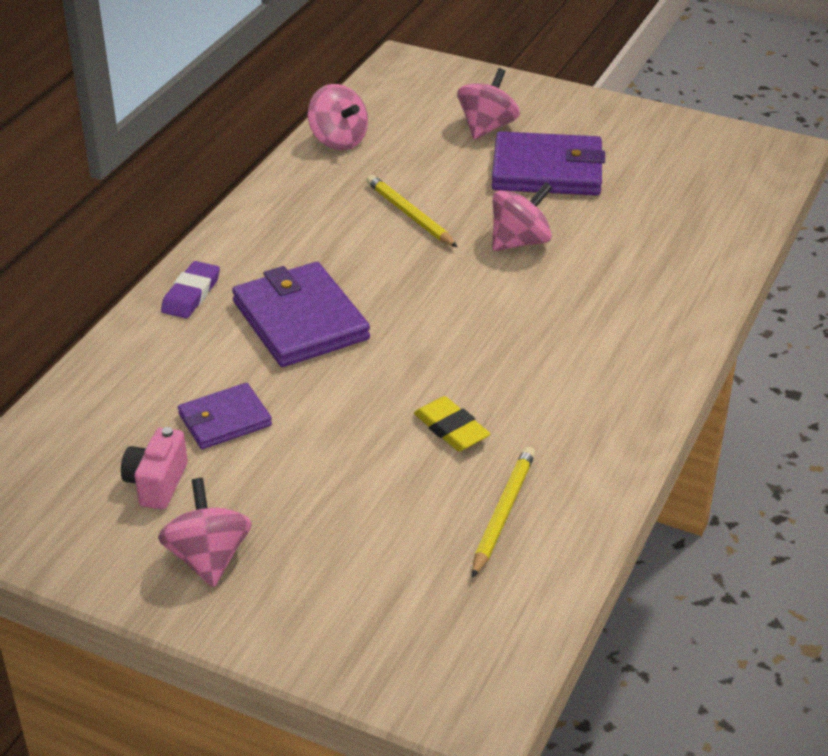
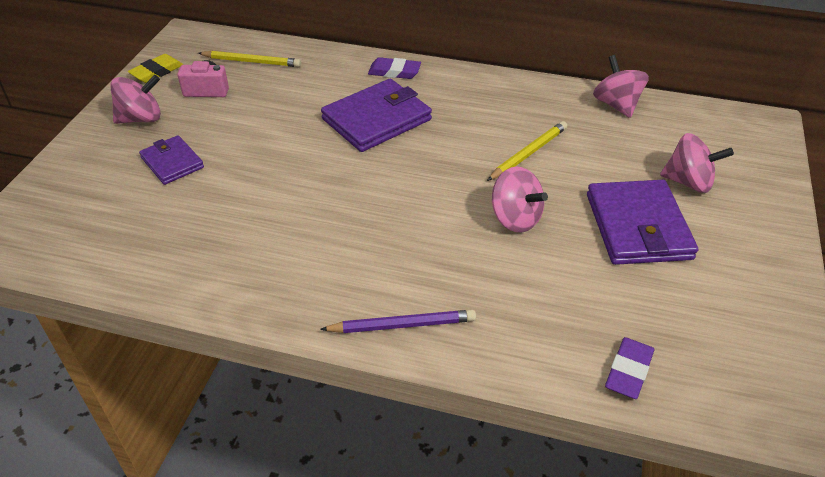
camera: 80 degrees right, 5 degrees up
purple wallet [178,383,272,449] -> purple wallet moved to [139,135,204,185]
pink spinning top [308,84,368,150] -> pink spinning top turned 120 degrees clockwise [593,55,649,118]
yellow eraser [414,396,490,451] -> yellow eraser moved to [128,54,183,83]
yellow pencil [472,446,536,578] -> yellow pencil moved to [198,51,301,67]
none -> purple pencil [320,310,476,333]
none -> purple eraser [605,337,654,399]

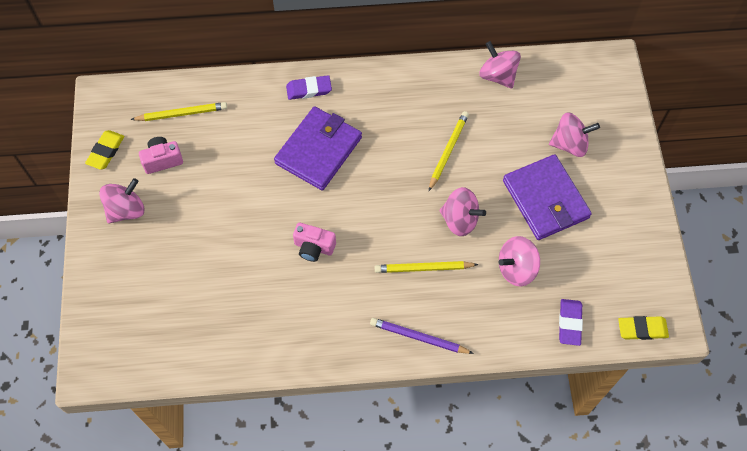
camera: 20 degrees left, 20 degrees up
purple wallet [139,135,204,185] -> none
purple pencil [320,310,476,333] -> purple pencil turned 135 degrees counterclockwise [370,318,474,354]
none -> pink camera [293,222,336,262]
none -> yellow pencil [375,261,479,273]
none -> pink spinning top [499,236,540,286]
none -> yellow eraser [618,316,669,340]

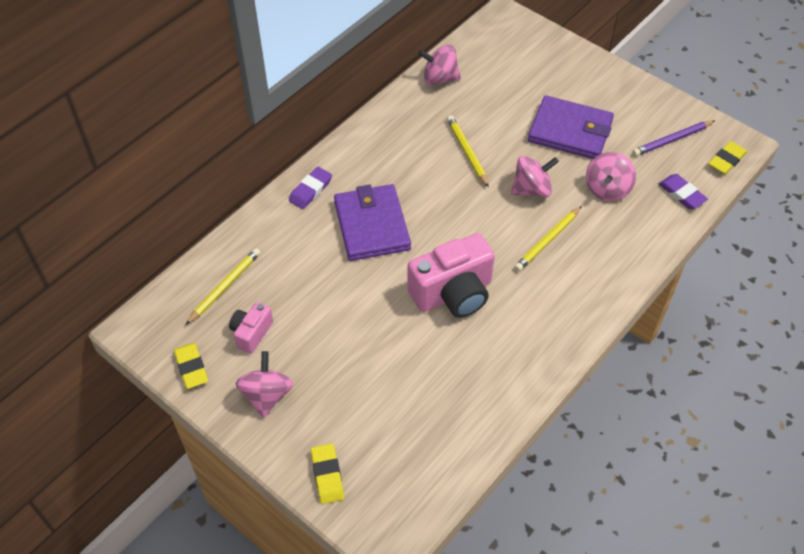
camera: 45 degrees left, 10 degrees down
pink camera [293,222,336,262] -> pink camera [407,233,495,318], size x1.91
purple pencil [370,318,474,354] -> purple pencil moved to [632,120,715,156]
pink spinning top [549,112,600,157] -> none
none -> yellow eraser [311,443,344,504]

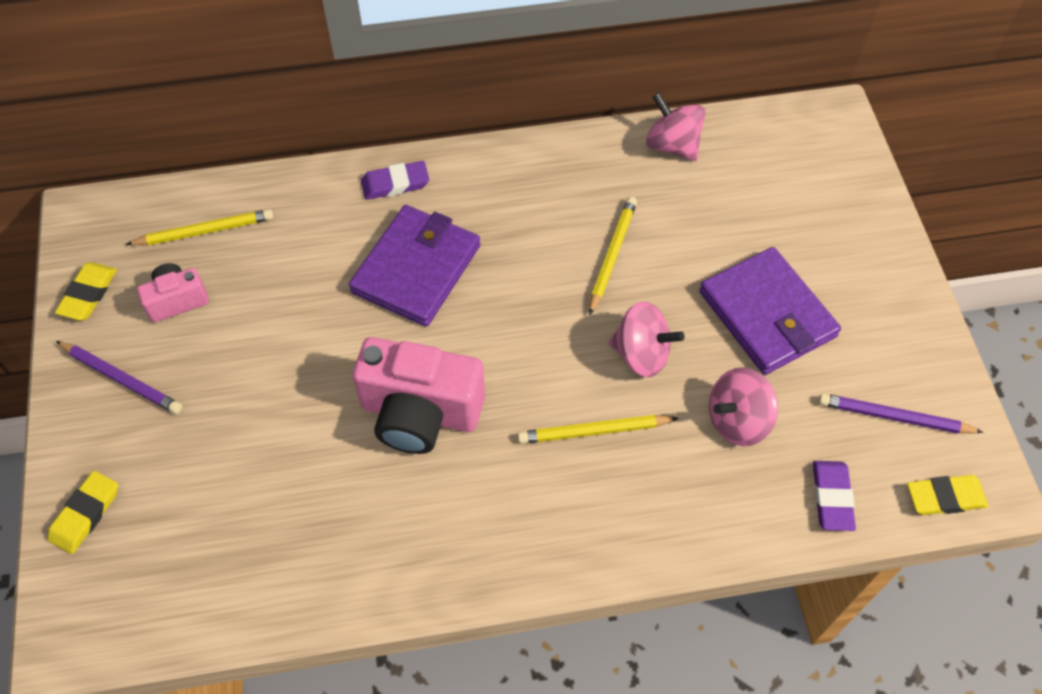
camera: 40 degrees right, 5 degrees up
pink spinning top [235,351,293,418] -> purple pencil [56,341,182,414]

